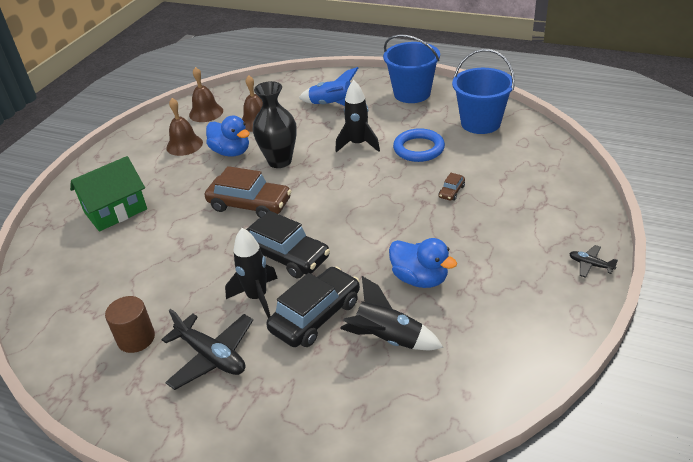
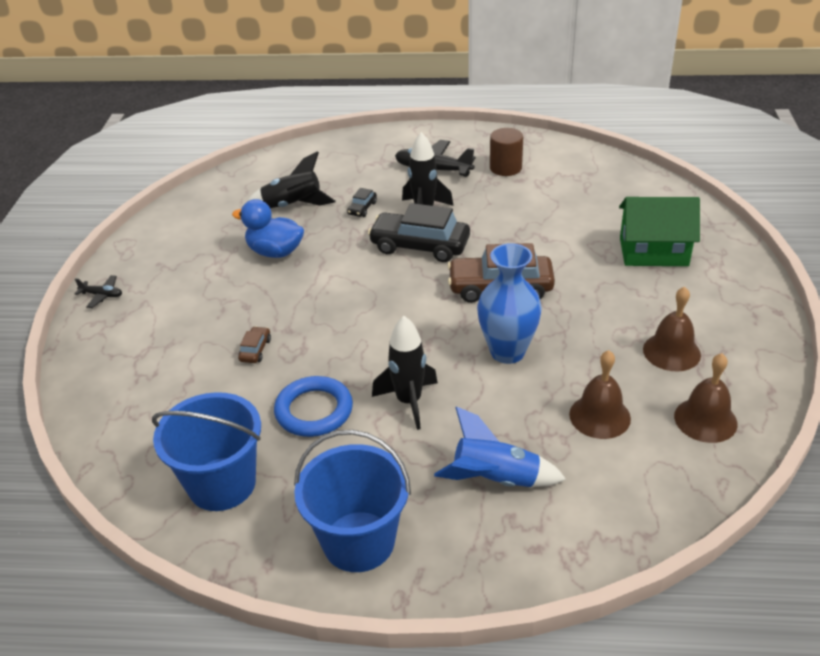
camera: 160 degrees right, 0 degrees up
green house [70,156,147,232] -> green house turned 60 degrees clockwise [619,197,700,266]
blue duck [206,116,250,156] -> none
black vase [253,81,297,168] -> blue vase [477,243,542,364]
black car [266,266,360,347] -> black car [347,188,377,217], size x0.44

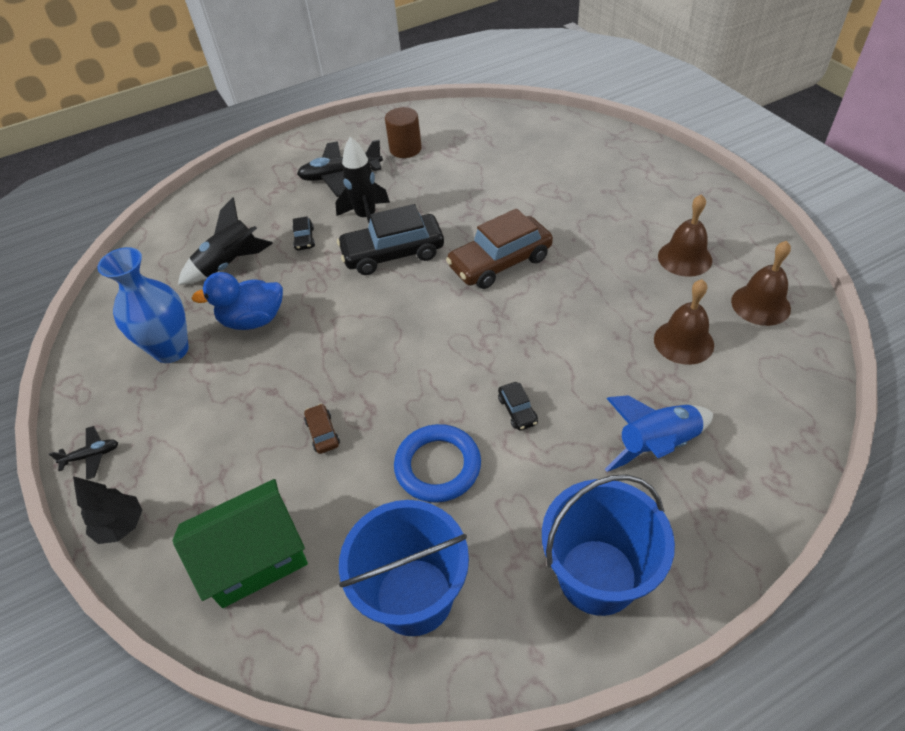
camera: 30 degrees left, 10 degrees up
black rocket [372,316,438,430] -> black car [498,382,538,430]
blue vase [477,243,542,364] -> blue vase moved to [97,247,189,363]
green house [619,197,700,266] -> green house moved to [172,479,308,608]
none -> black tree [73,476,142,544]

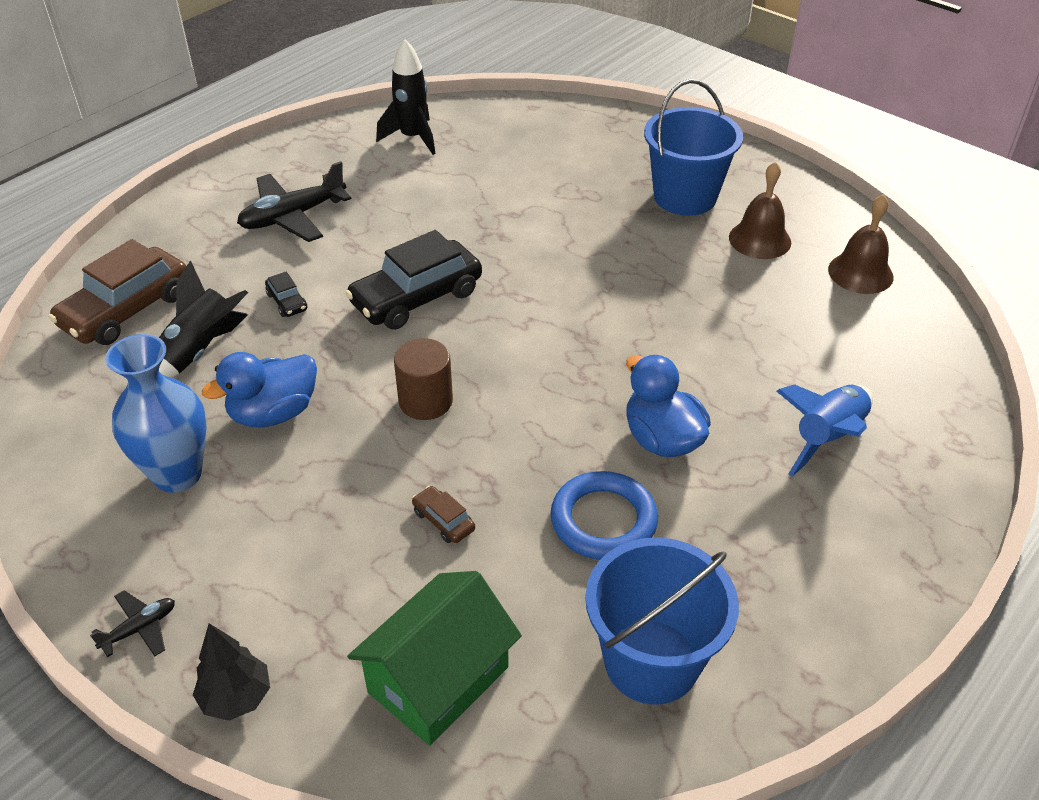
camera: 25 degrees left, 5 degrees down
black rocket [335,137,390,223] -> black rocket moved to [376,39,435,155]
brown cylinder [385,107,422,158] -> brown cylinder moved to [394,338,453,420]
brown car [446,208,553,289] -> brown car moved to [49,239,186,345]
black car [498,382,538,430] -> blue duck [626,355,711,457]
blue bucket [542,474,675,616] -> blue bucket moved to [644,79,743,216]
brown bell [654,279,714,365] -> none

